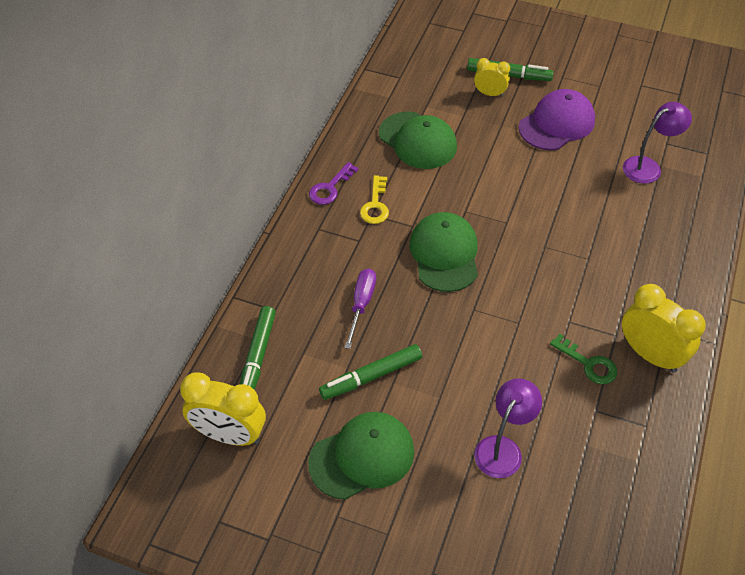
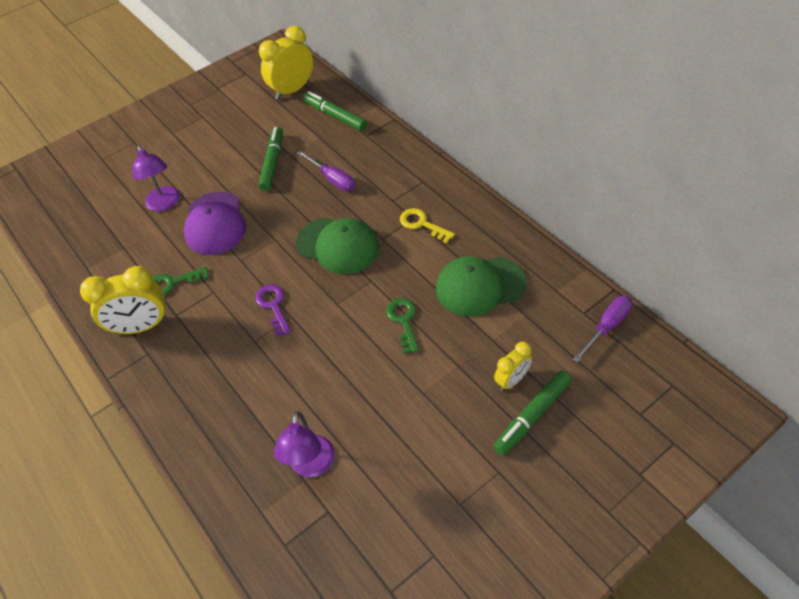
camera: 125 degrees right, 0 degrees up
green cap [308,412,414,500] -> none
purple key [309,162,359,205] -> purple key moved to [255,285,291,336]
purple cap [518,89,595,150] -> purple cap moved to [184,192,246,255]
none -> green key [386,298,419,354]
none -> purple screwdriver [573,296,632,363]

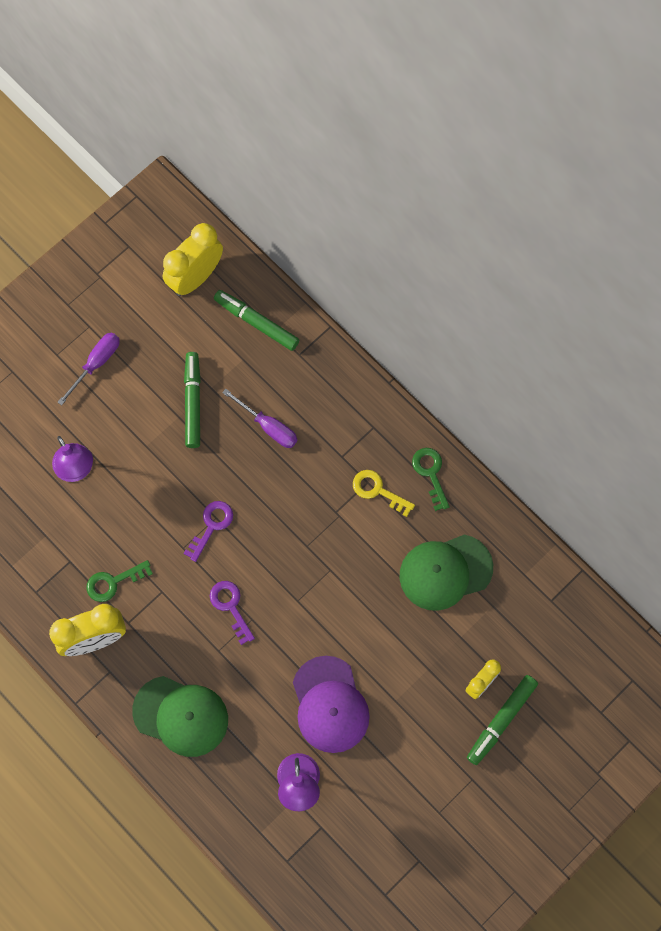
camera: 10 degrees left, 20 degrees up
purple cap [184,192,246,255] -> purple cap moved to [293,656,370,753]
green cap [296,218,379,274] -> green cap moved to [132,676,228,757]
green key [386,298,419,354] -> green key moved to [412,448,450,511]
purple screwdriver [573,296,632,363] -> purple screwdriver moved to [57,332,120,406]
none -> purple key [183,501,233,562]

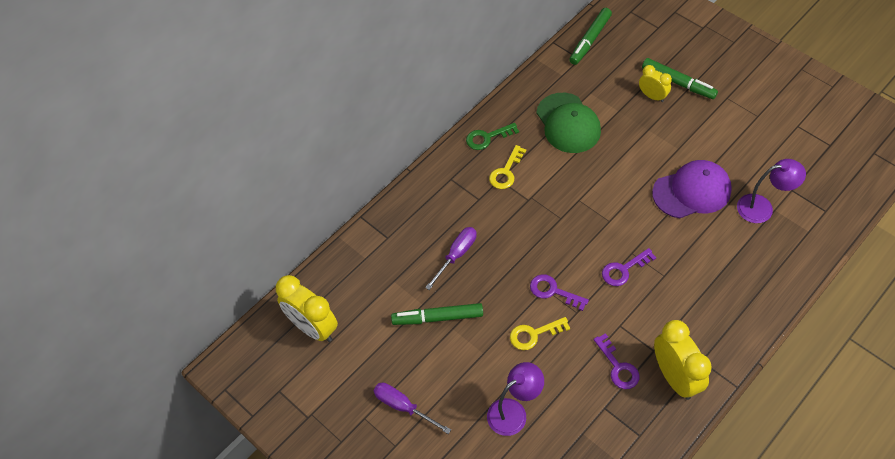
camera: 90 degrees left, 15 degrees down
green key [86,560,153,602] -> purple key [593,333,640,389]
green cap [132,676,228,757] -> none
green marker [214,290,299,351] -> green marker moved to [569,8,612,65]
none -> yellow key [510,317,570,350]

